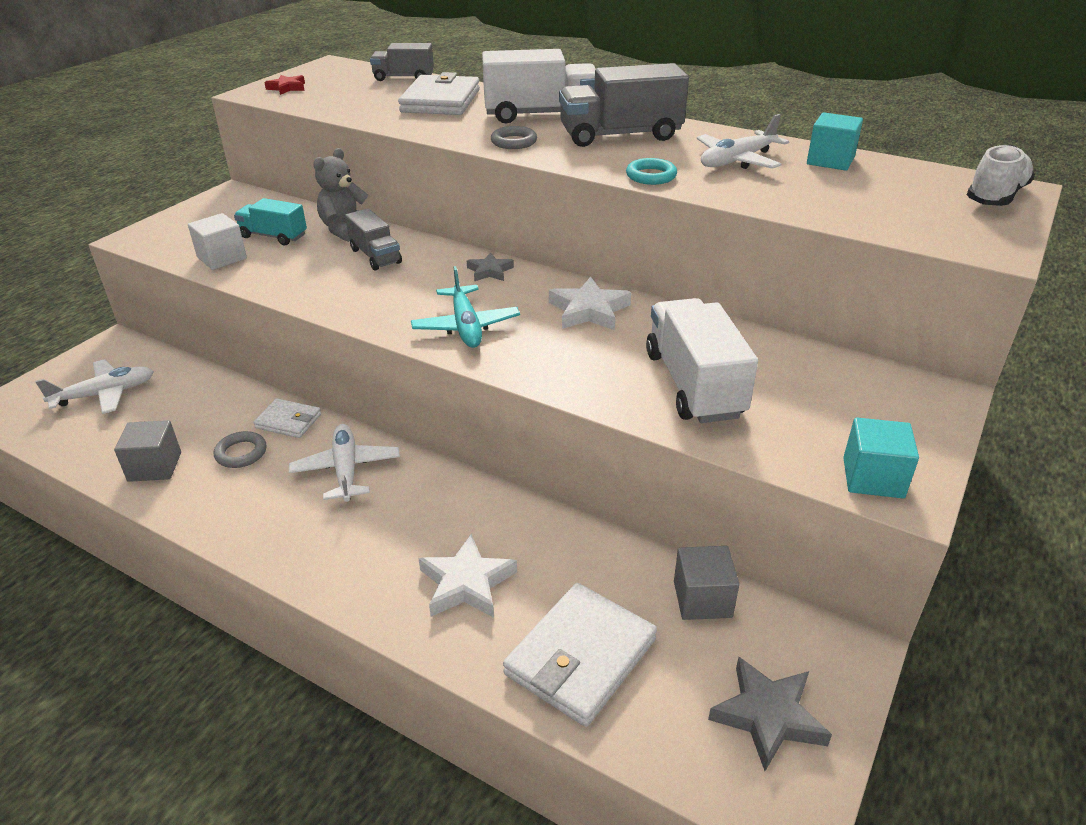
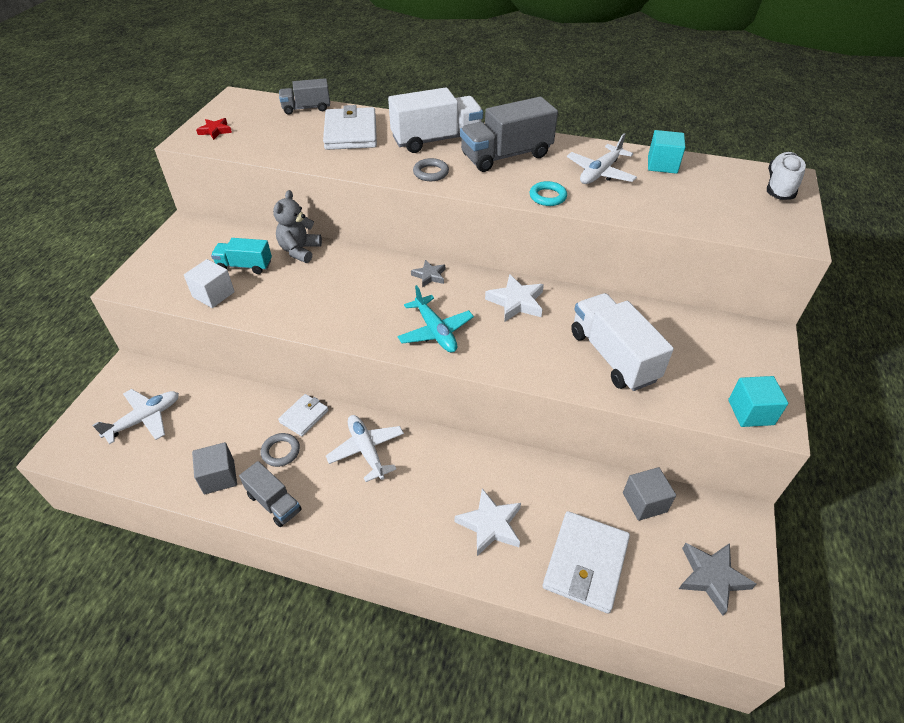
camera: 15 degrees left, 10 degrees up
white wallet [253,399,321,438] -> white wallet turned 60 degrees counterclockwise [278,394,329,436]
grey truck [345,209,402,271] -> grey truck moved to [239,461,302,527]

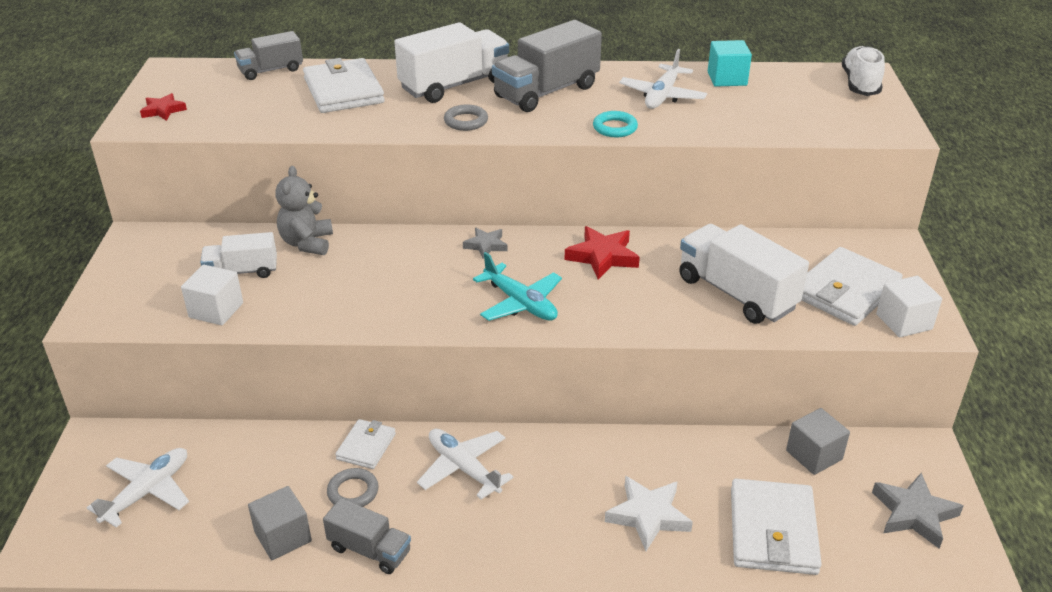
camera: 15 degrees left, 10 degrees down
turquoise truck [211,238,272,274] -> white truck [200,232,277,278]
white star [485,274,544,322] -> red star [565,226,640,279]
turquoise cube [728,376,788,427] -> white cube [876,276,942,337]
none -> white wallet [802,247,903,326]

